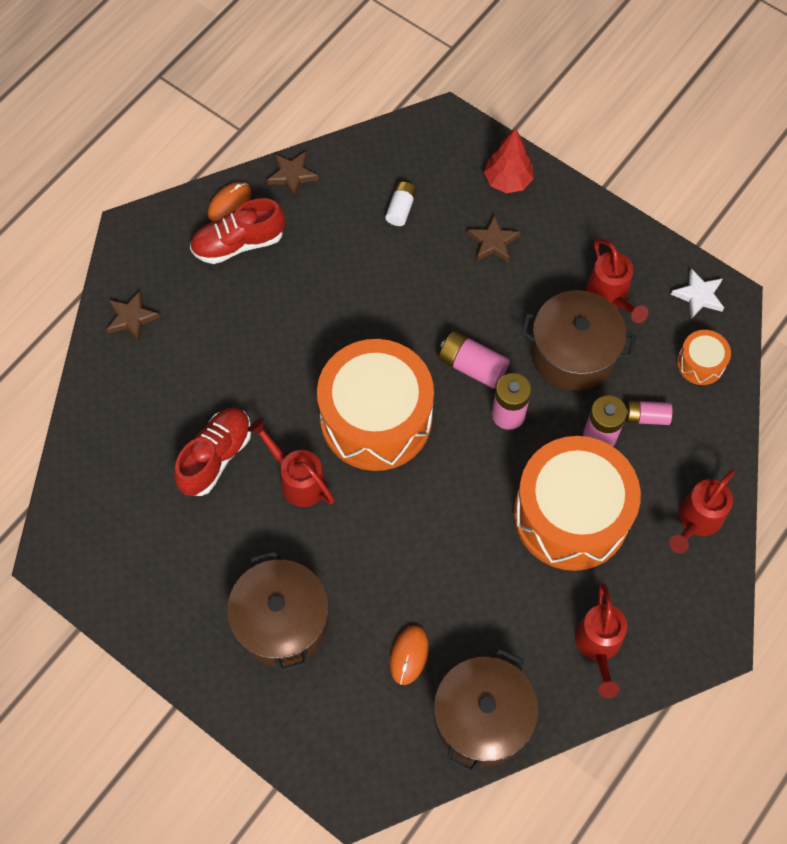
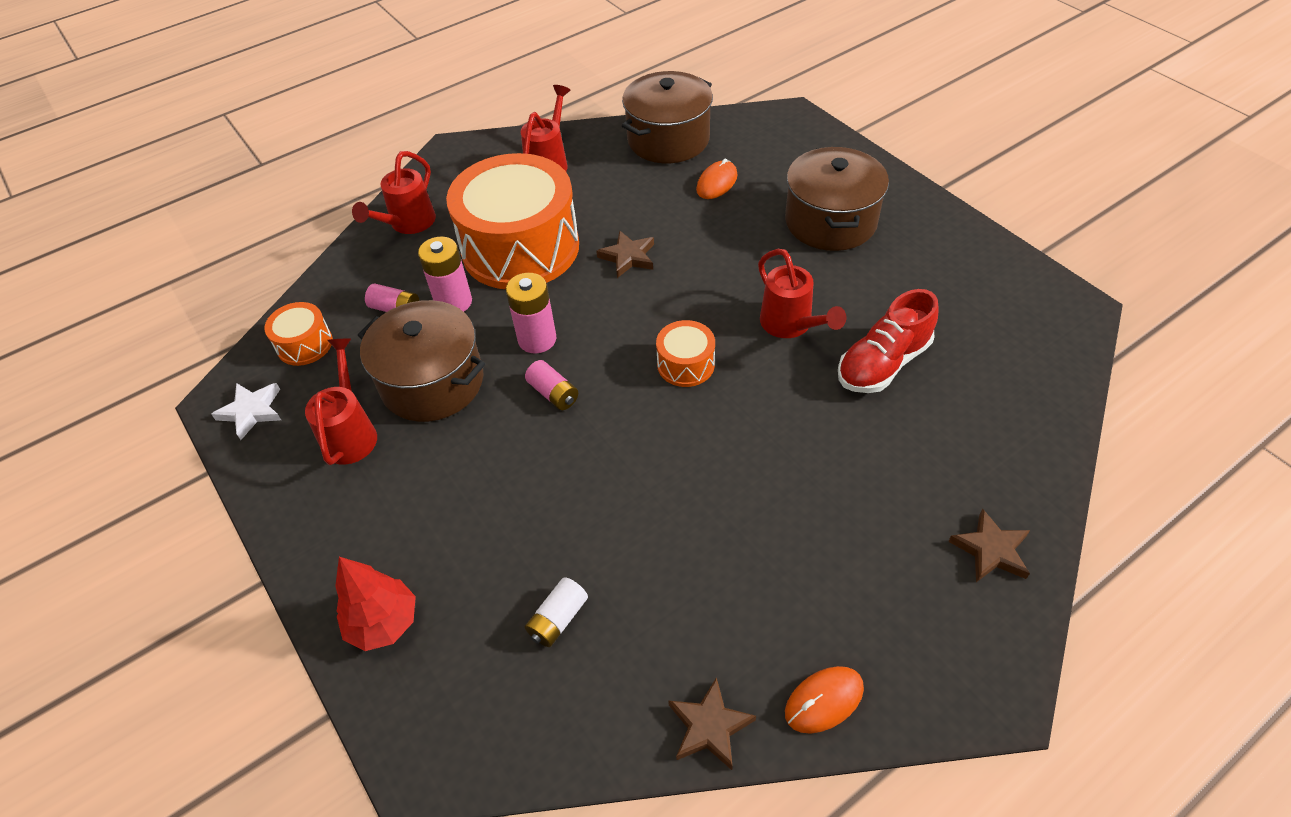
camera: 160 degrees left, 15 degrees down
red shoe [190,198,285,264] -> none
orange drum [317,339,434,471] -> orange drum [656,320,715,387], size x0.43
pink battery [439,331,510,389] -> pink battery [525,360,578,410], size x0.66
brown star [467,214,520,262] -> brown star moved to [596,231,654,278]
red watering can [669,469,735,553] -> red watering can turned 150 degrees clockwise [352,151,436,234]

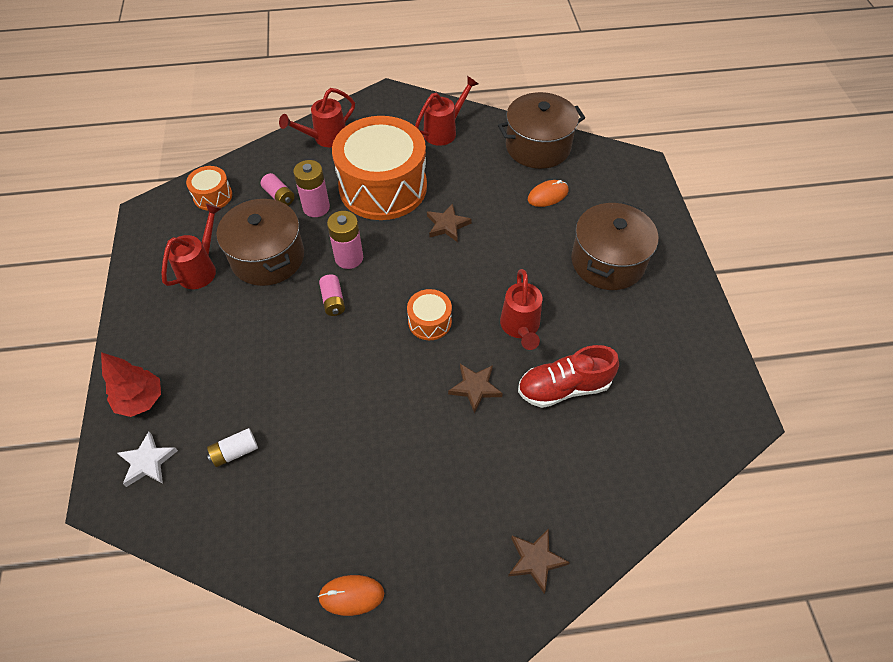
camera: 25 degrees right, 5 degrees up
white star [211,383,281,440] -> white star moved to [118,432,178,487]
brown star [668,677,756,770] -> brown star moved to [448,364,503,413]

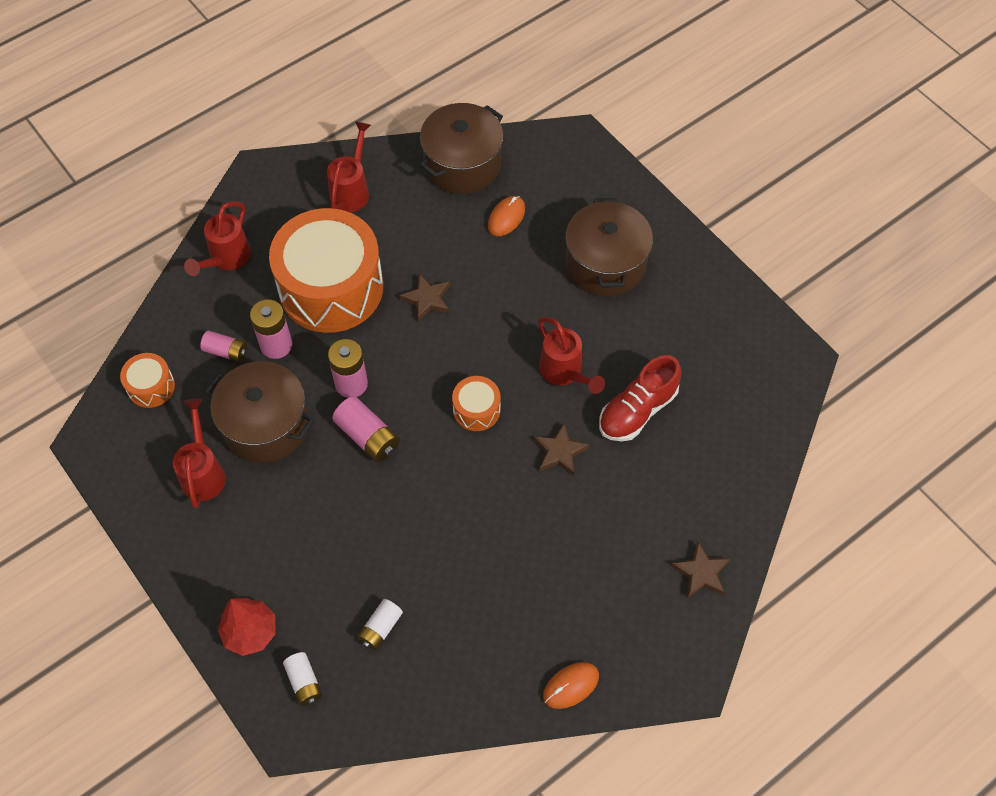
camera: 30 degrees left, 5 degrees up
white star [118,432,178,487] -> white battery [283,652,323,706]
pink battery [319,275,345,316] -> pink battery [332,396,400,462], size x1.51

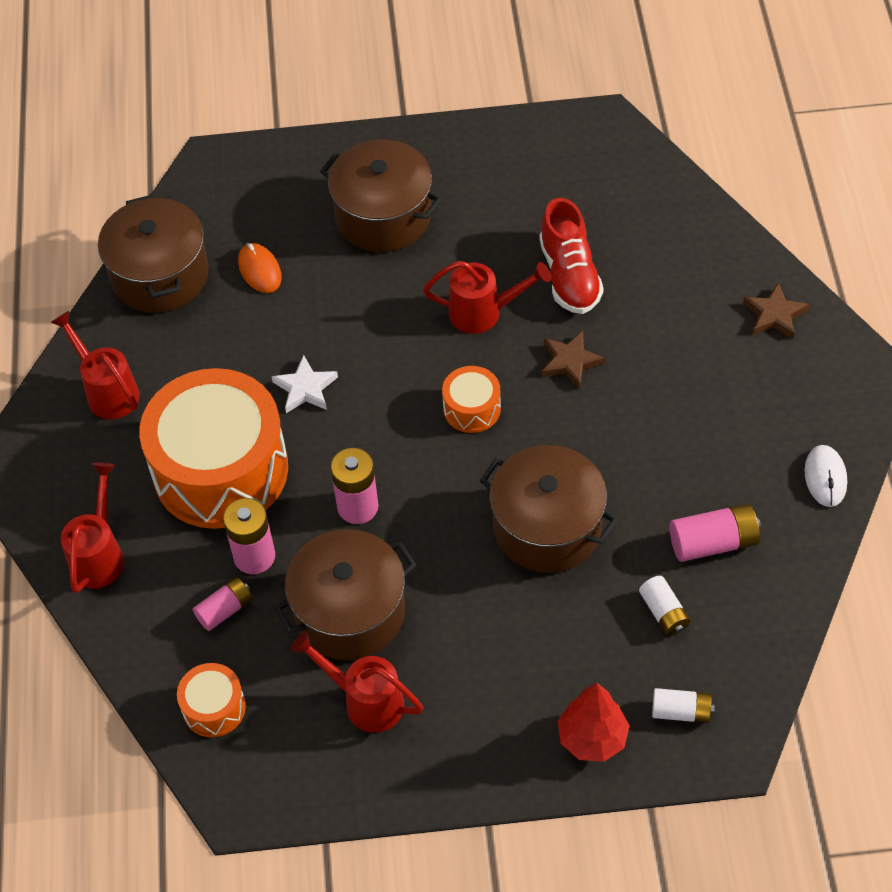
camera: 55 degrees left, 5 degrees down
red watering can [184,201,251,276] -> red watering can turned 135 degrees counterclockwise [61,463,124,593]
pink battery [332,396,400,462] -> pink battery moved to [670,504,761,562]
brown star [399,273,450,321] -> white star [272,355,338,413]
orange mouse [543,662,599,709] -> white mouse [804,445,847,507]
none -> brown pot [479,445,618,573]

